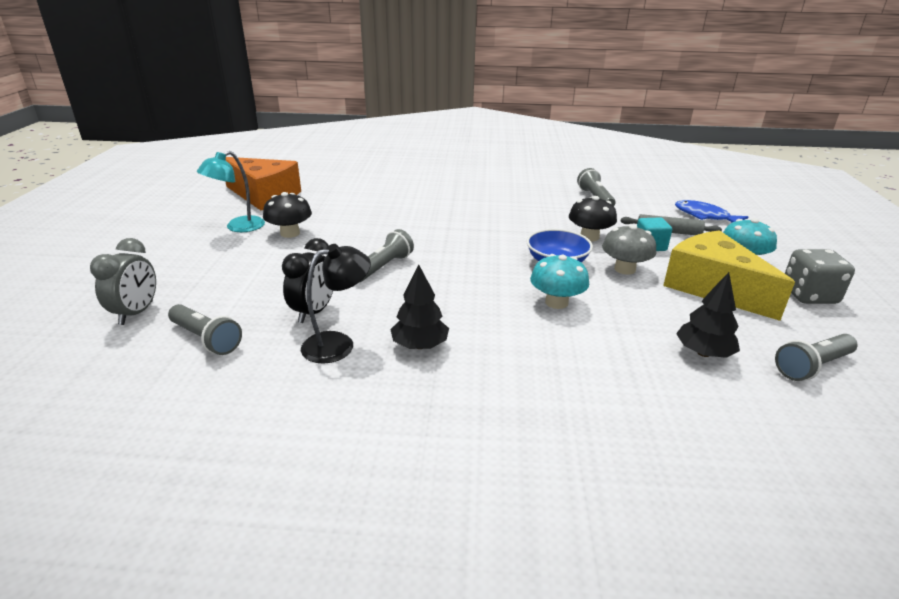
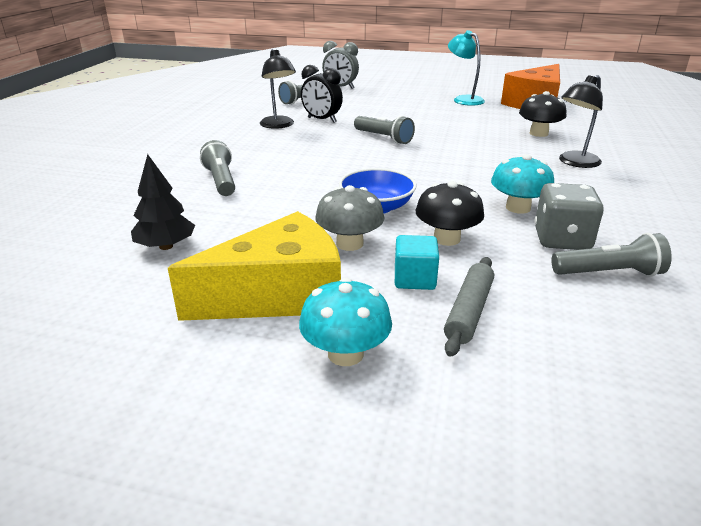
camera: 100 degrees right, 0 degrees up
black mushroom [263,192,312,238] -> black mushroom moved to [519,91,567,137]
black tree [390,264,449,349] -> none
turquoise mushroom [530,254,589,309] -> turquoise mushroom moved to [491,154,554,214]
blue fish [675,200,748,222] -> none
grey flashlight [775,334,858,381] -> grey flashlight moved to [200,140,235,196]
grey dice [785,249,855,304] -> grey dice moved to [534,183,604,250]
none -> black lamp [559,75,603,168]

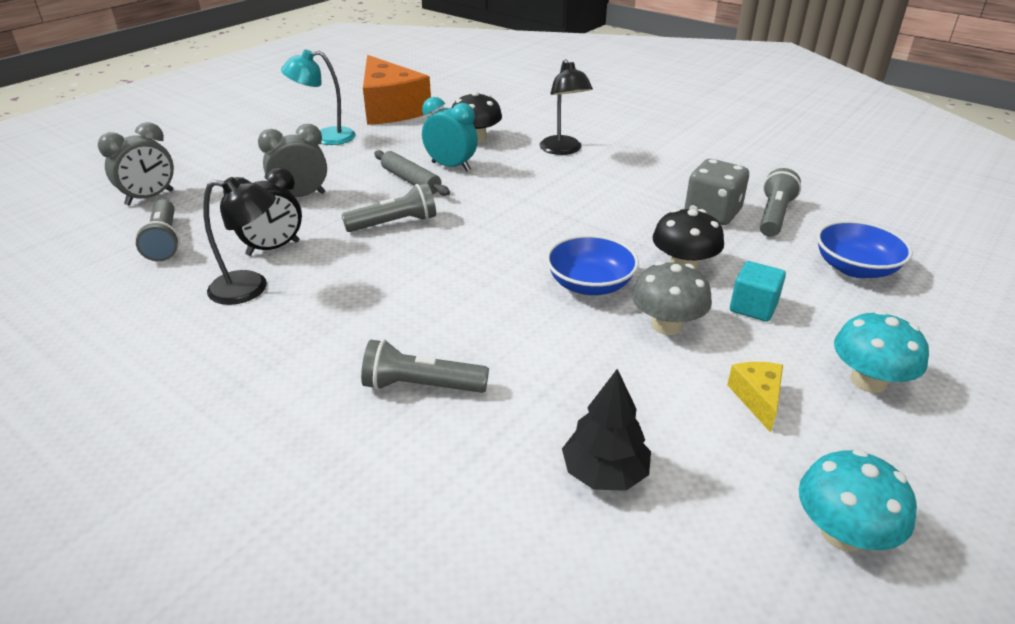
camera: 65 degrees left, 5 degrees up
yellow cheese [168,211,341,321] -> yellow cheese [727,362,783,433], size x0.42
grey rolling pin [444,257,494,357] -> grey rolling pin moved to [374,150,450,196]
turquoise mushroom [491,154,554,214] -> turquoise mushroom moved to [799,449,917,552]
none -> grey clock [258,124,327,197]
none -> turquoise clock [422,97,478,171]
none -> blue bowl [817,220,913,278]

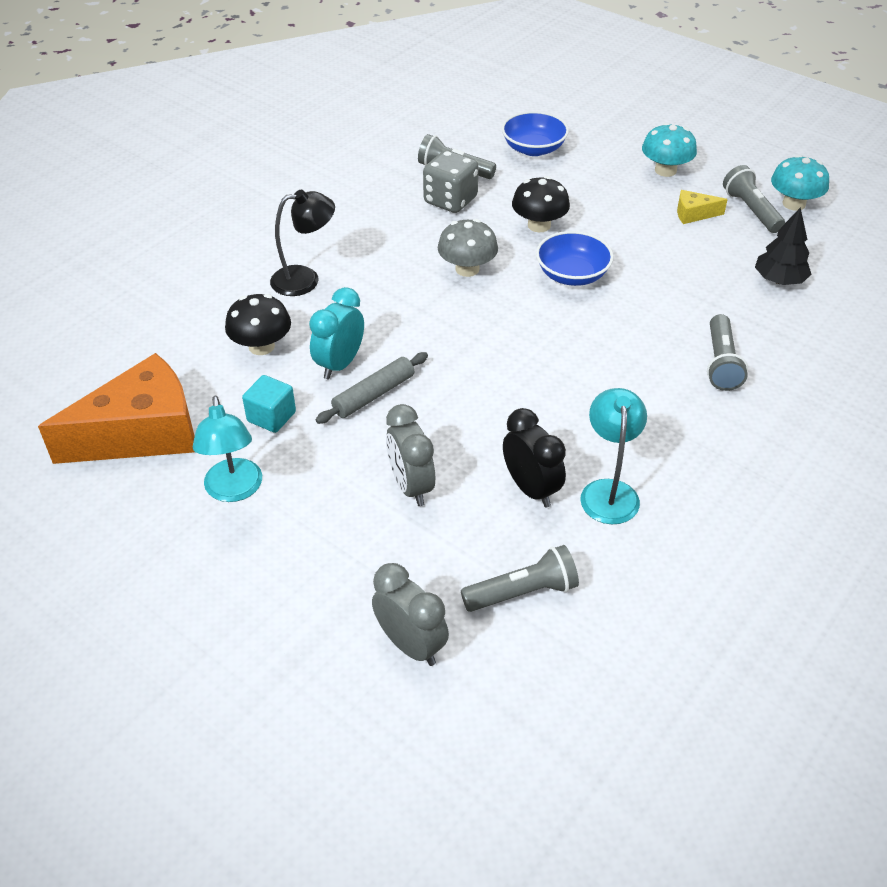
camera: 90 degrees left, 10 degrees up
black lamp [203,177,276,305] -> turquoise lamp [580,388,647,524]
grey flashlight [342,183,436,232] -> grey flashlight moved to [723,165,785,233]
grey mushroom [632,261,712,335] -> grey mushroom moved to [438,219,498,277]
turquoise cube [730,261,786,322] -> turquoise cube moved to [242,375,296,433]

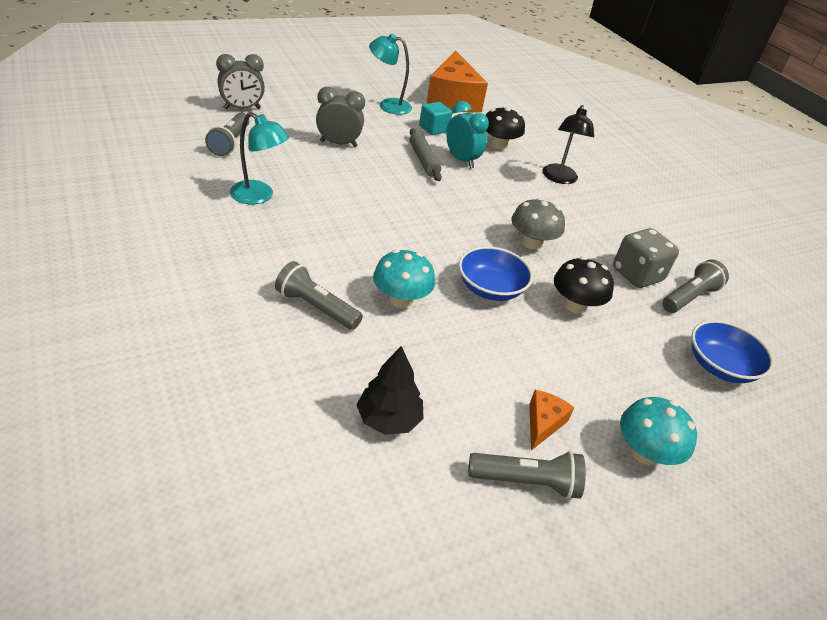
camera: 110 degrees right, 5 degrees down
black clock [503,408,566,507] -> none
yellow cheese [677,190,728,224] -> orange cheese [529,390,575,451]
turquoise mushroom [771,155,829,211] -> turquoise mushroom moved to [373,249,435,308]

